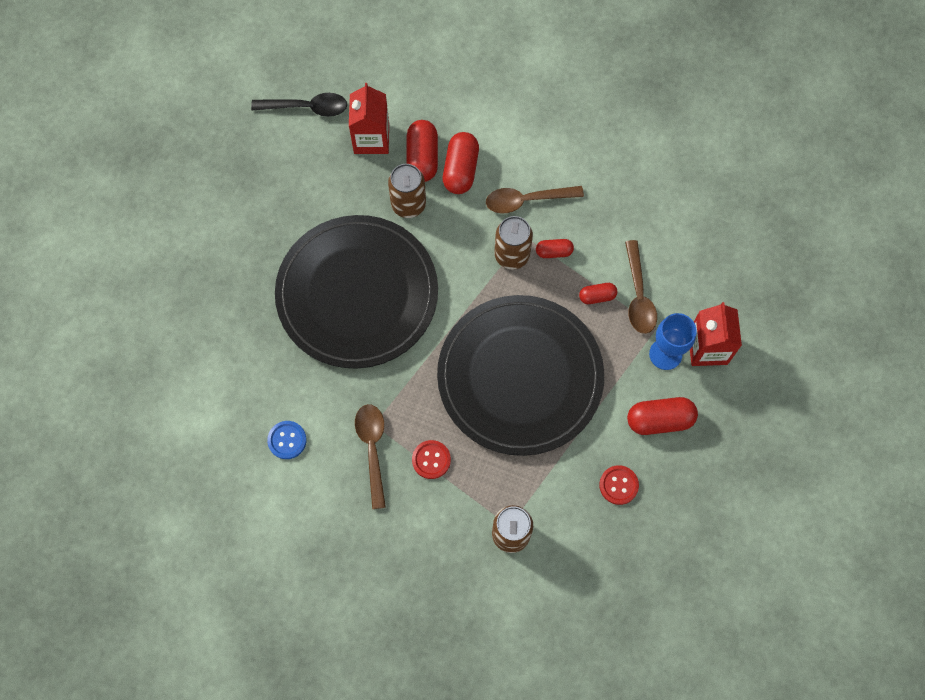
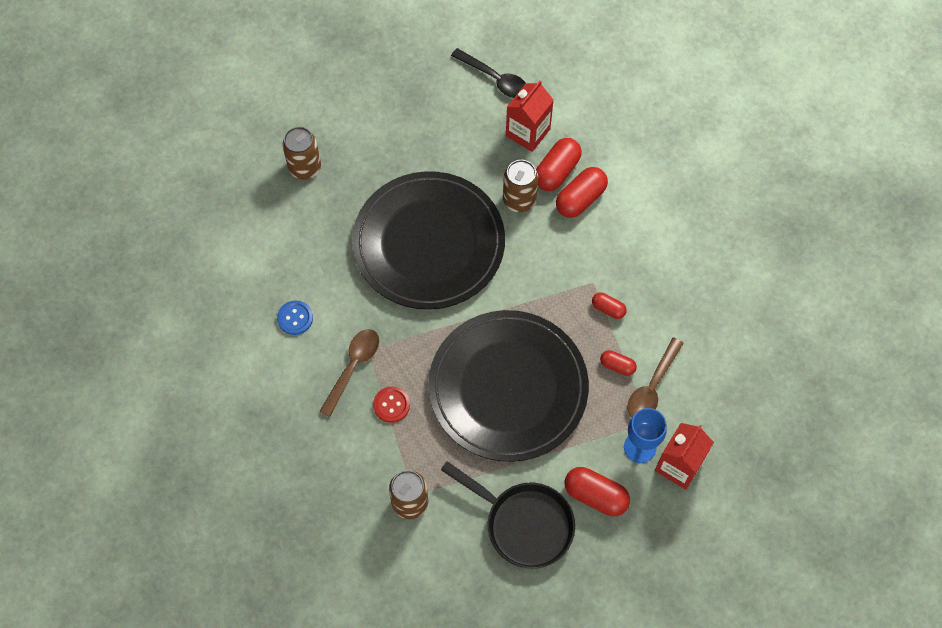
camera: 35 degrees right, 5 degrees down
brown spoon [486,186,584,214] -> none
brown can [494,216,533,269] -> brown can moved to [282,127,321,180]
red button [599,465,639,505] -> black pan [441,461,575,569]

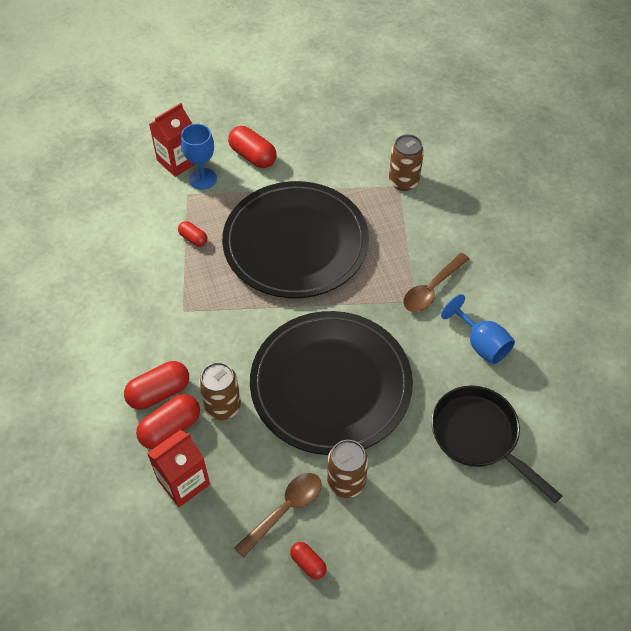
camera: 165 degrees left, 10 degrees down
blue button [277,301,313,335] -> blue goblet [441,294,515,365]
brown can [282,127,321,180] -> brown can moved to [327,440,368,498]
red button [373,387,410,423] -> none
black pan [441,461,575,569] -> black pan moved to [431,386,562,503]
black spoon [451,48,526,98] -> none
red capsule [592,293,627,319] -> red capsule moved to [290,542,327,579]
brown spoon [627,337,684,418] -> brown spoon moved to [234,473,322,558]

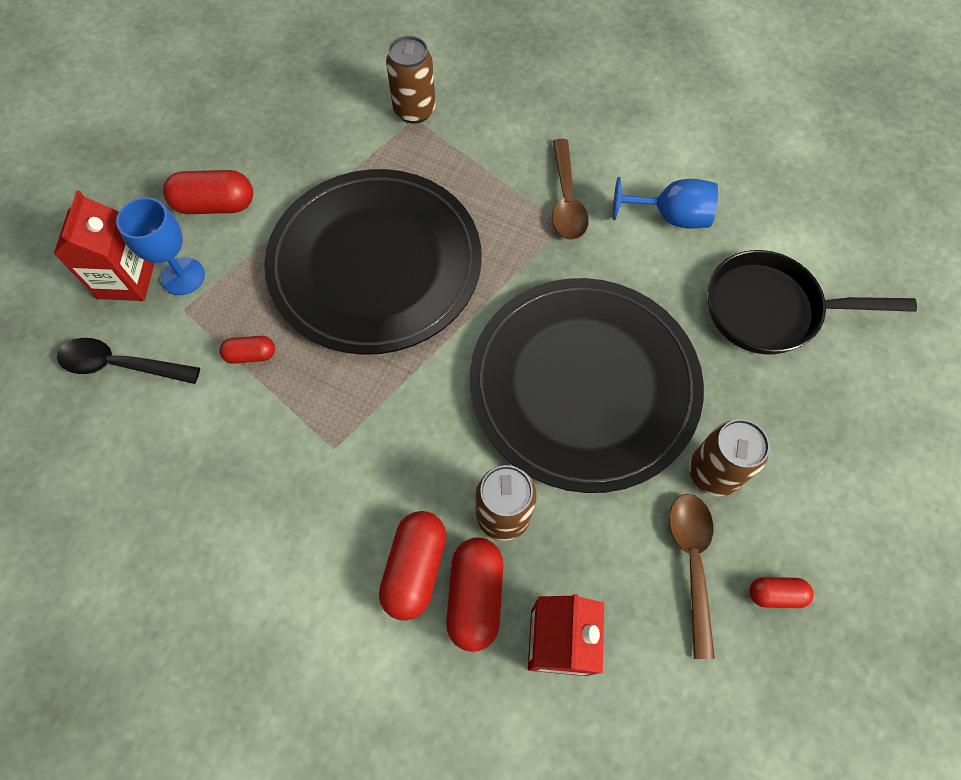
camera: 45 degrees left, 10 degrees up
none -> black spoon [57,338,200,384]

